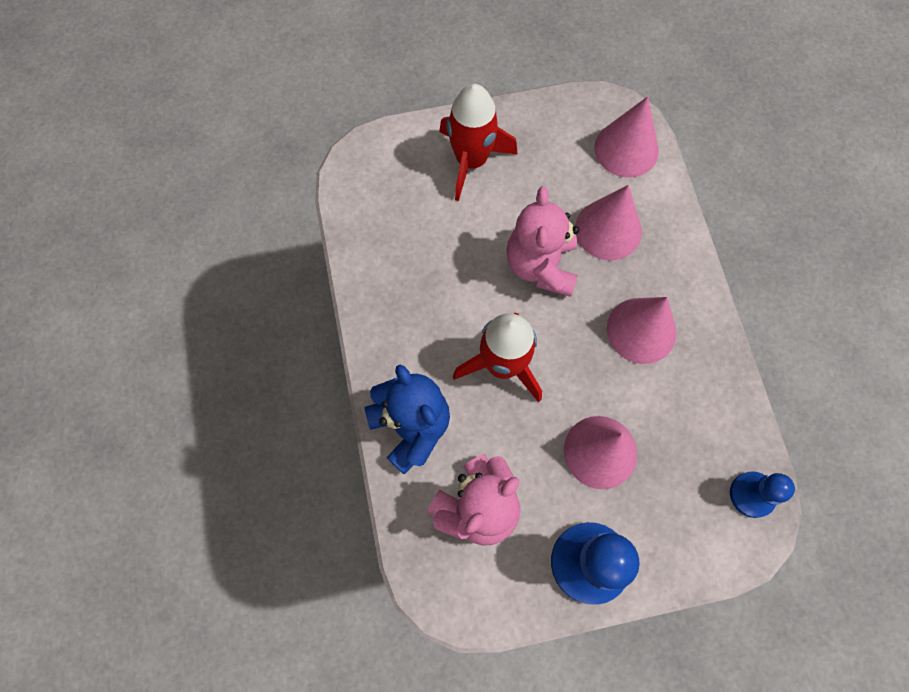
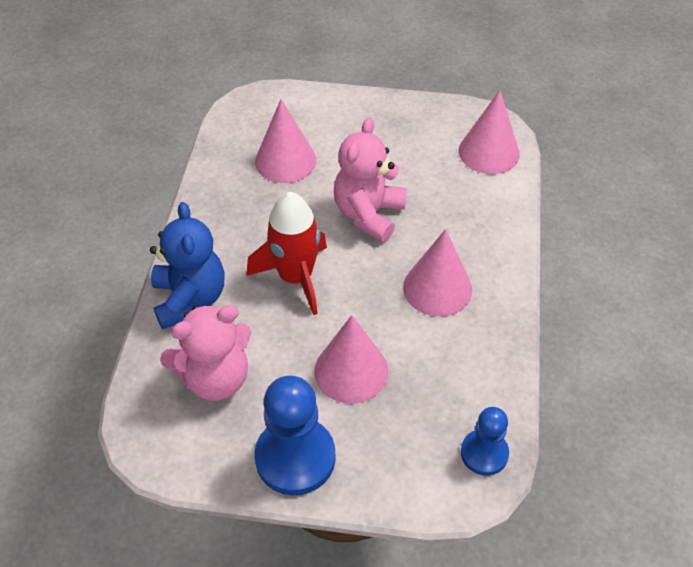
camera: 20 degrees right, 20 degrees down
red rocket [439,84,518,201] -> none
pink cone [575,185,642,261] -> pink cone moved to [255,99,316,183]

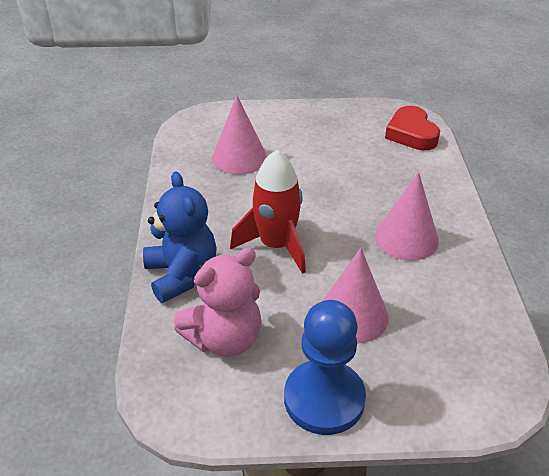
camera: 10 degrees left, 10 degrees down
pink teddy bear [334,117,407,242] -> none
pink cone [459,90,520,174] -> red heart [385,106,440,150]
blue pawn [461,407,509,476] -> none

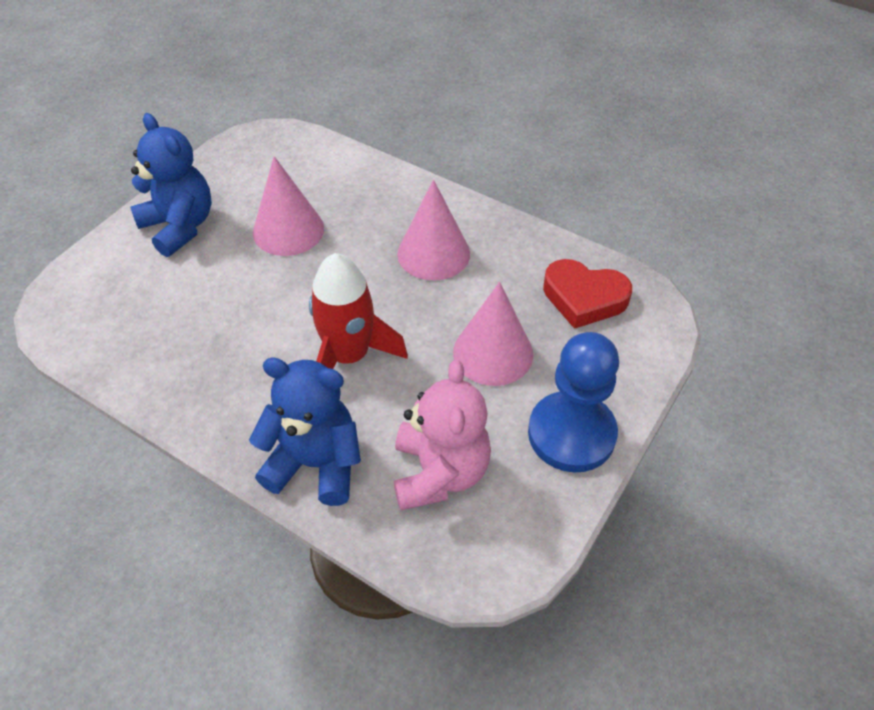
camera: 55 degrees left, 10 degrees up
pink cone [212,95,267,175] -> pink cone moved to [253,156,324,256]
red heart [385,106,440,150] -> red heart moved to [543,259,632,329]
none -> blue teddy bear [130,113,212,257]

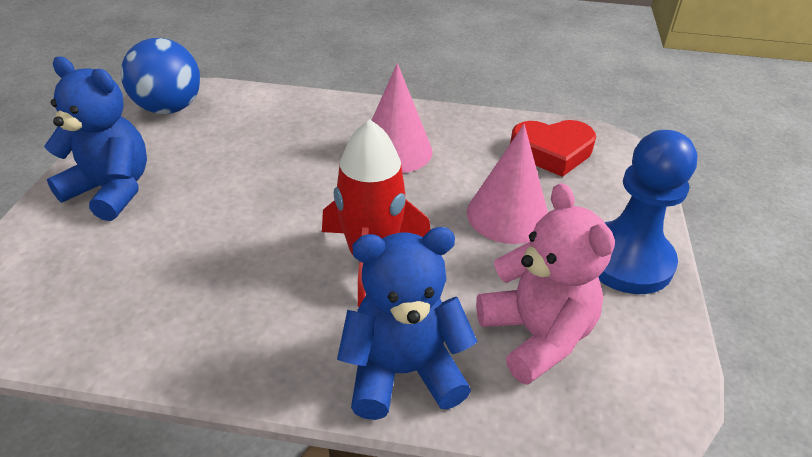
camera: 25 degrees left, 10 degrees down
pink cone [253,156,324,256] -> none
none -> blue ball [121,38,200,114]

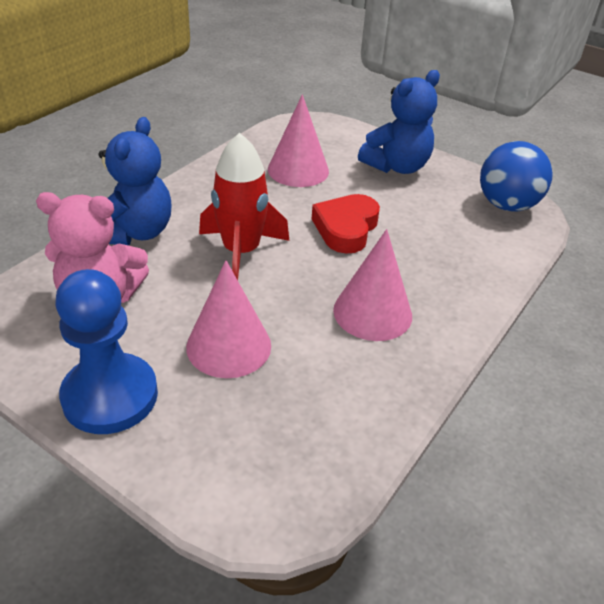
camera: 115 degrees right, 0 degrees up
red heart [510,120,596,177] -> red heart moved to [312,194,380,254]
none -> pink cone [268,94,329,187]

